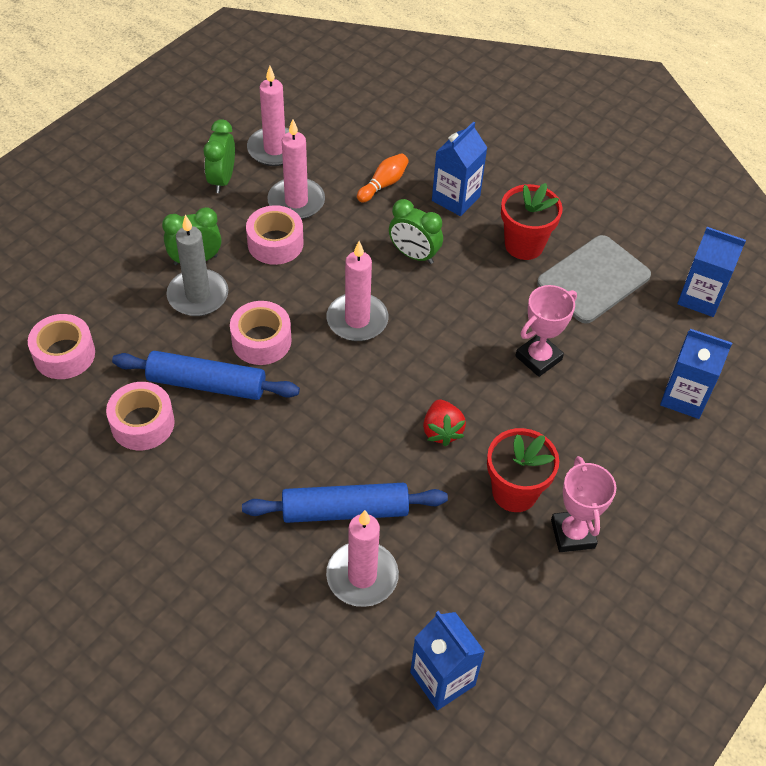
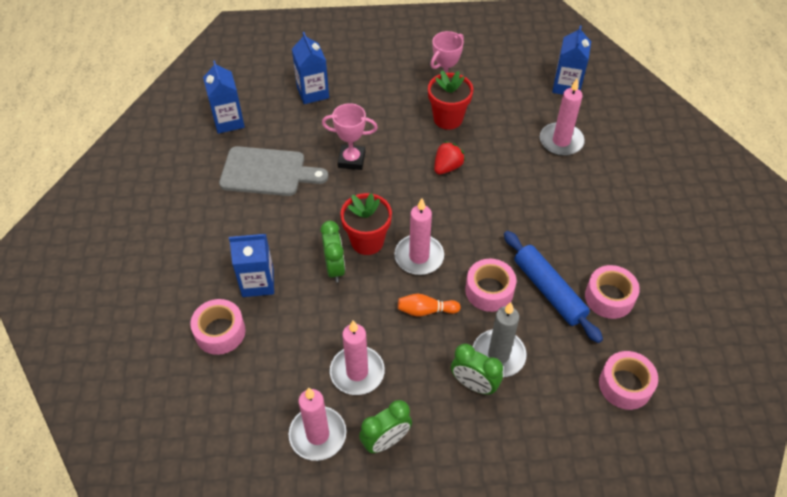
camera: 130 degrees left, 0 degrees up
blue rolling pin [242,483,448,523] -> none
pink tape [246,205,304,265] -> pink tape moved to [190,299,245,355]
orange bowling pin [357,153,409,203] -> orange bowling pin moved to [398,294,461,317]
red flower pot [501,183,563,260] -> red flower pot moved to [340,193,392,255]

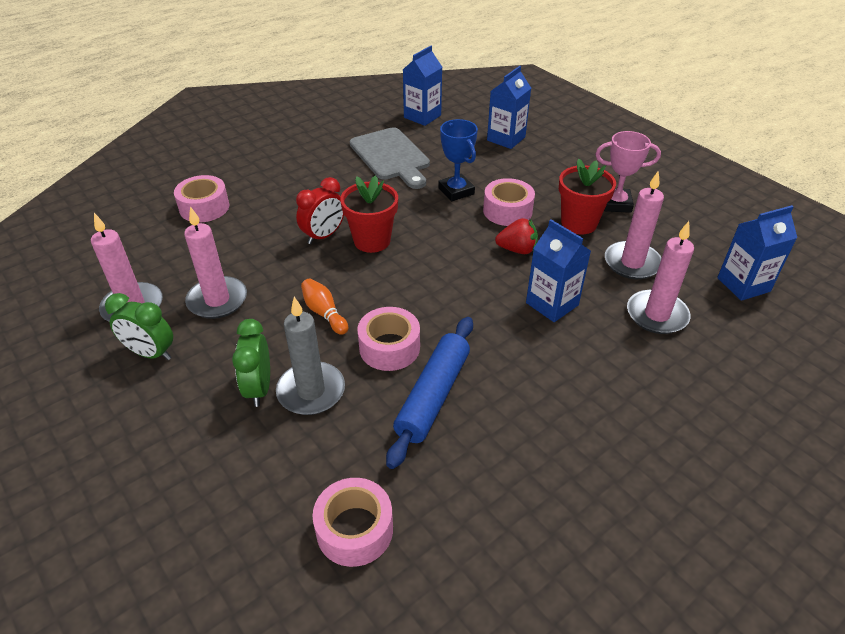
camera: 55 degrees right, 10 degrees down
blue carton [229,234,274,297] -> blue carton moved to [526,219,591,322]
green clock [320,221,345,282] -> red clock [296,177,344,244]
pink trophy [322,103,378,170] -> blue trophy [438,119,478,201]
pink candle [394,198,444,275] -> pink candle moved to [605,171,664,279]
pink tape [585,265,640,319] -> pink tape moved to [483,178,535,226]

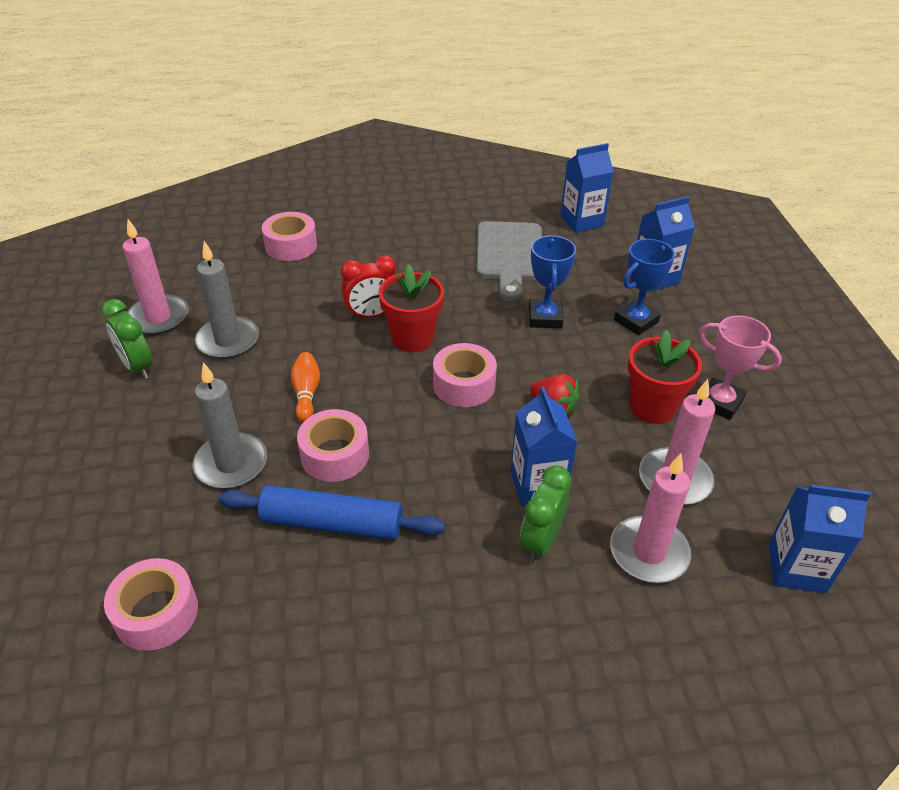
camera: 30 degrees right, 0 degrees up
pink candle [184,206,247,319] -> grey candle [195,241,259,359]
green clock [232,319,270,407] -> green clock moved to [520,465,571,562]
blue rolling pin [386,317,473,469] -> blue rolling pin turned 45 degrees clockwise [218,485,445,540]
pink tape [483,178,535,226] -> pink tape moved to [433,343,497,407]
none -> blue trophy [614,239,675,335]

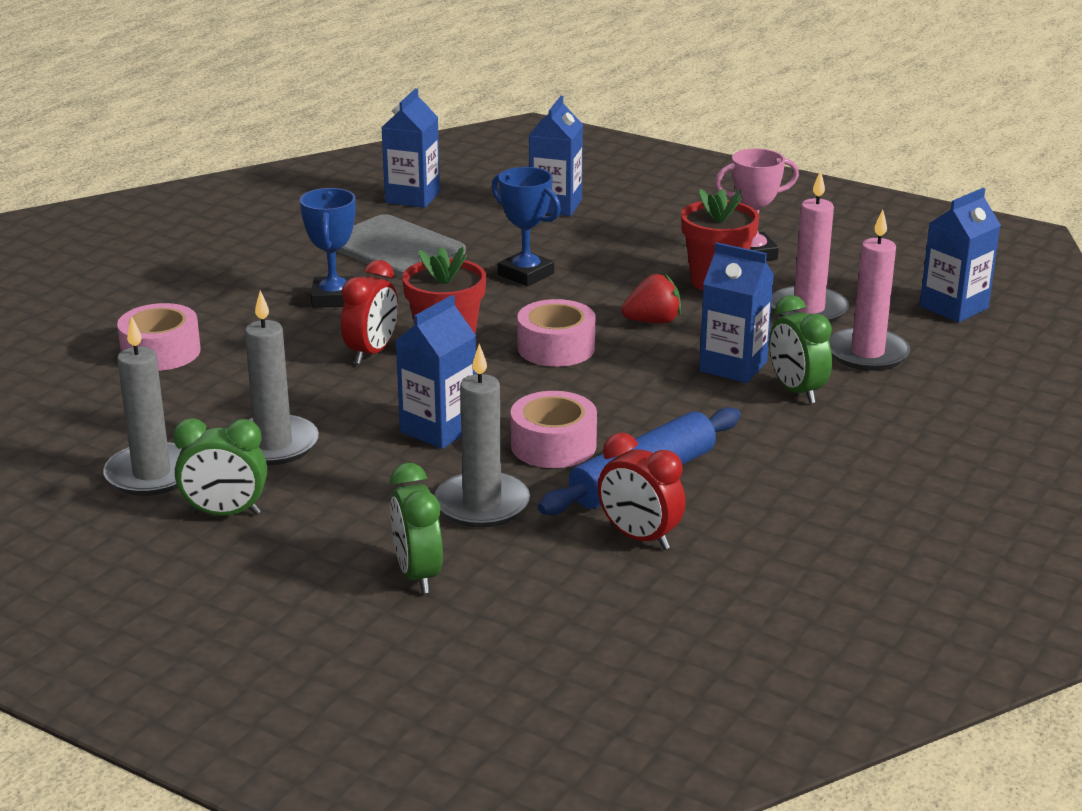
camera: 50 degrees left, 15 degrees down
pink tape [104,558,198,651] -> none
pink candle [122,219,188,335] -> grey candle [104,316,182,496]
orange bowling pin [291,352,320,422] -> blue carton [396,295,476,449]
blue trophy [614,239,675,335] -> blue trophy moved to [300,188,356,308]
none -> green clock [390,463,443,594]
none -> red clock [598,432,686,550]

